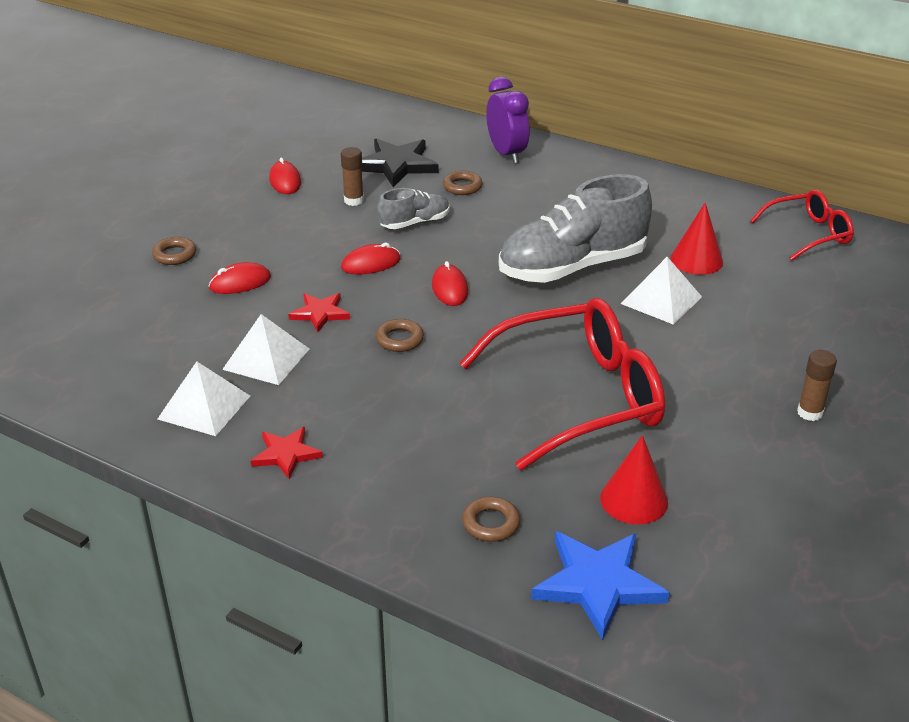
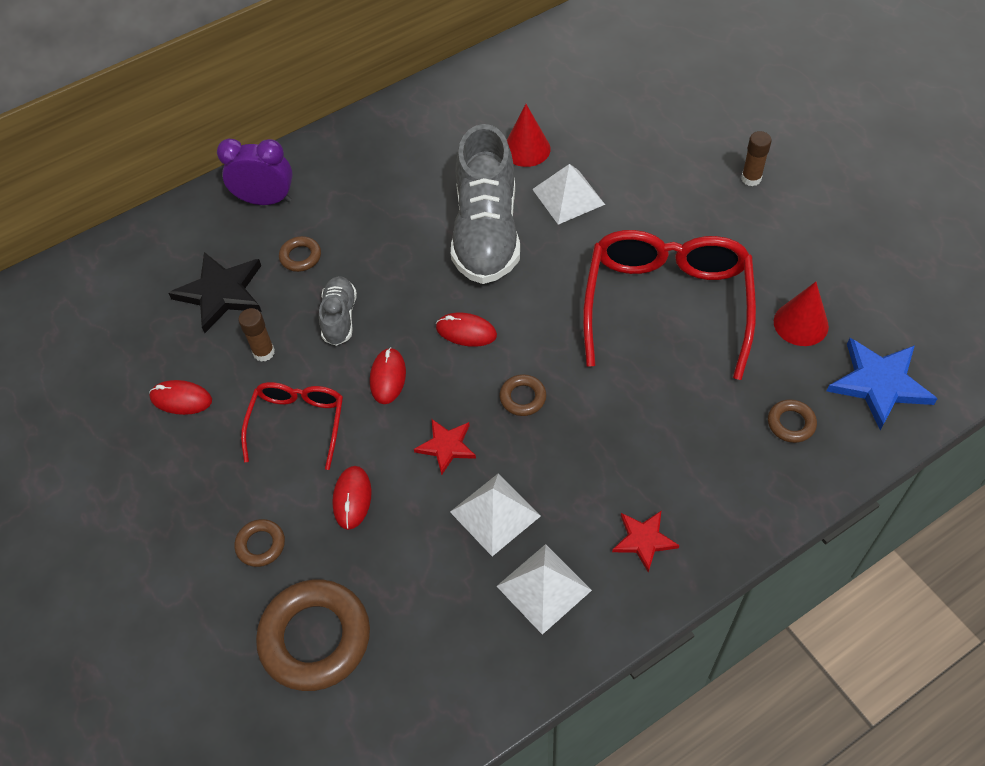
camera: 60 degrees left, 20 degrees up
red glasses [750,190,854,261] -> red glasses moved to [241,382,343,470]
none -> brown ring [256,579,370,691]

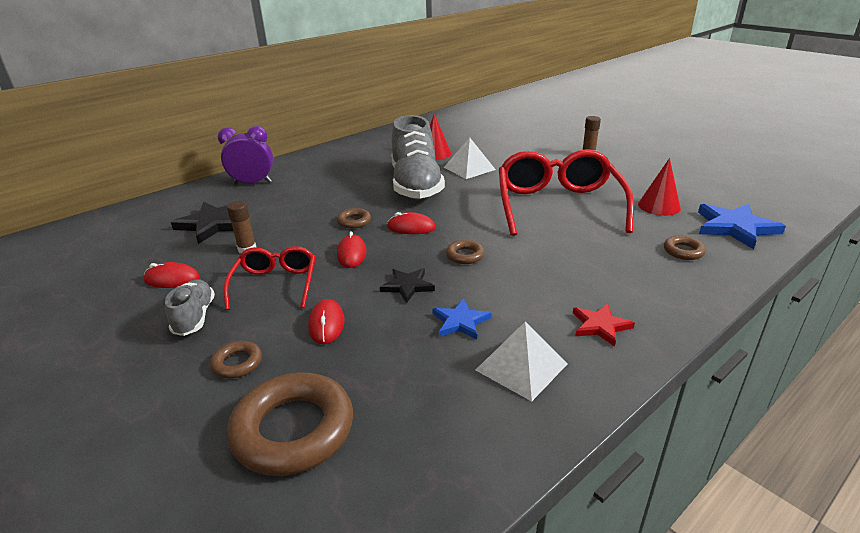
camera: 10 degrees left, 25 degrees down
brown ring [279,236,321,272] -> brown ring moved to [337,208,371,229]
grey shoe [319,276,357,346] -> grey shoe moved to [165,279,215,336]
red star [414,419,476,475] -> black star [380,268,435,303]
white pyramid [450,473,541,556] -> blue star [432,298,491,340]

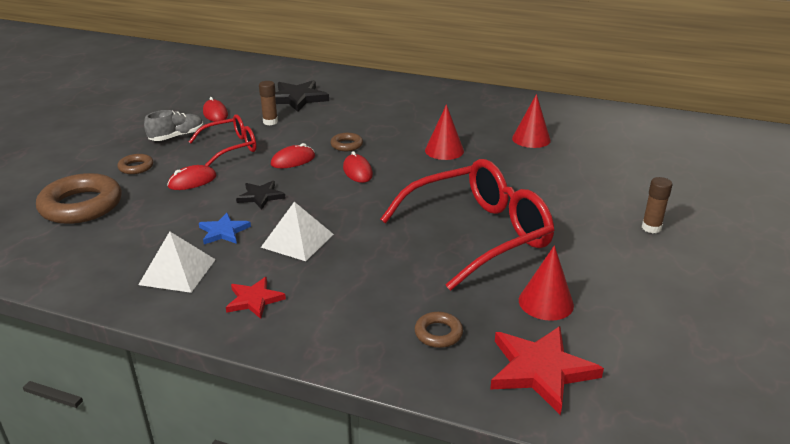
camera: 60 degrees right, 0 degrees up
purple clock [218,126,273,185] -> none
grey shoe [392,115,445,200] -> red cone [425,104,464,160]
white pyramid [444,138,496,179] -> white pyramid moved to [261,202,334,261]
brown ring [446,240,485,264] -> none
blue star [698,204,786,249] -> red star [490,326,604,415]

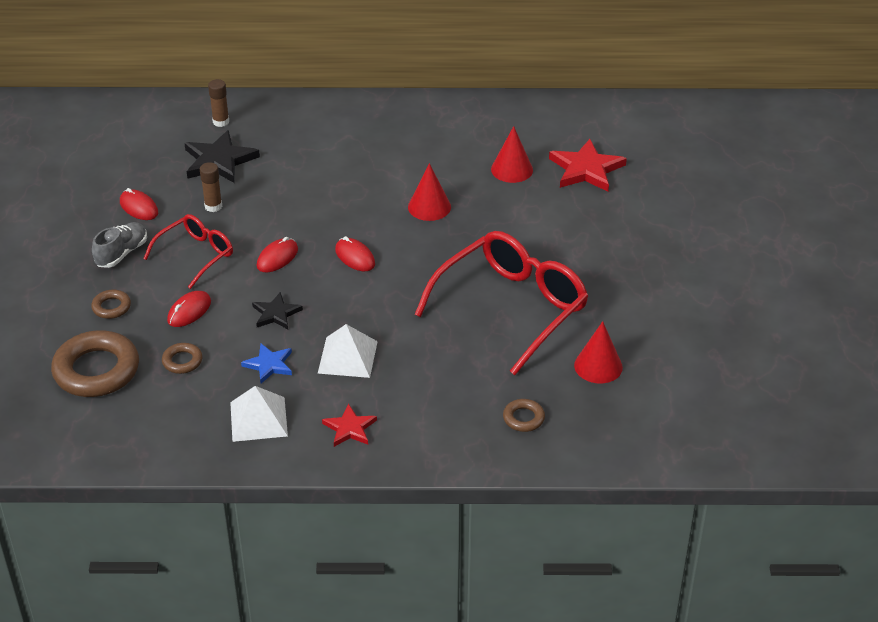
camera: 20 degrees left, 10 degrees up
brown ring [331,133,363,151] -> brown ring moved to [162,343,202,374]
red star [490,326,604,415] -> red star moved to [549,139,627,192]
brown glue stick [642,177,673,233] -> brown glue stick moved to [208,79,229,127]

